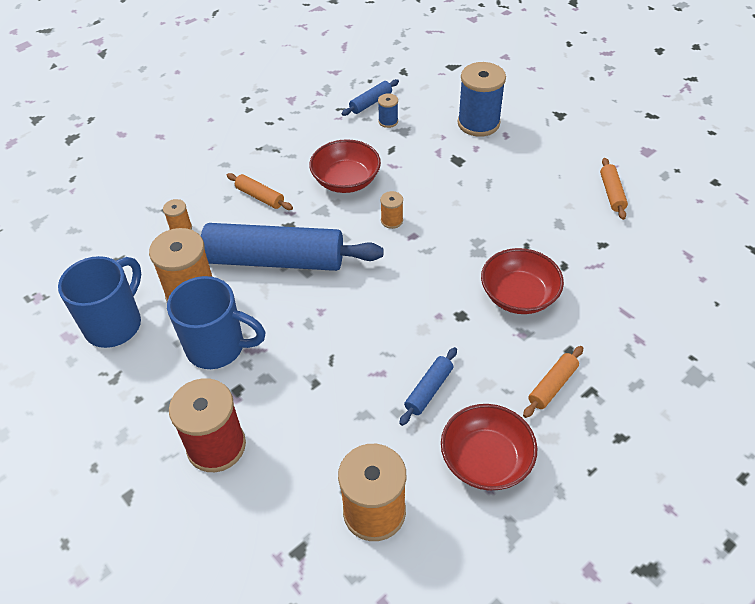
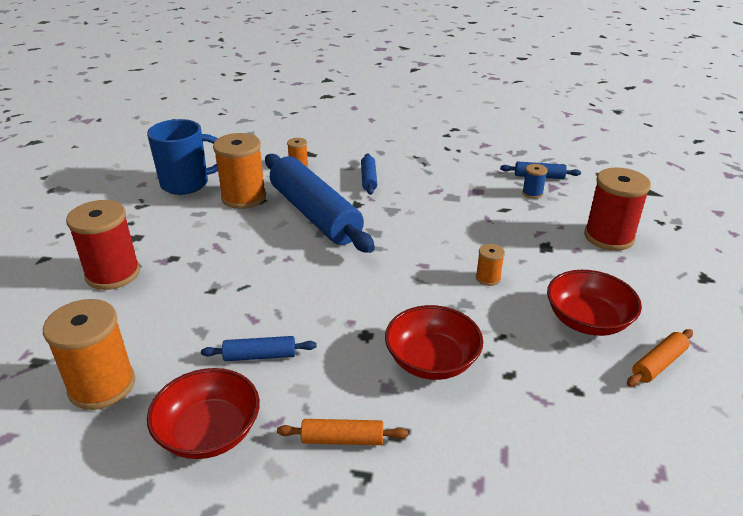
camera: 50 degrees right, 15 degrees down
blue mug [167,276,266,369] -> none
orange rolling pin [227,173,293,210] -> blue rolling pin [361,153,377,195]
red bowl [309,139,381,193] -> red bowl moved to [547,270,642,336]
orange spool [380,191,403,229] -> orange spool moved to [476,244,505,286]
blue spool [458,62,506,137] -> red spool [584,167,651,251]

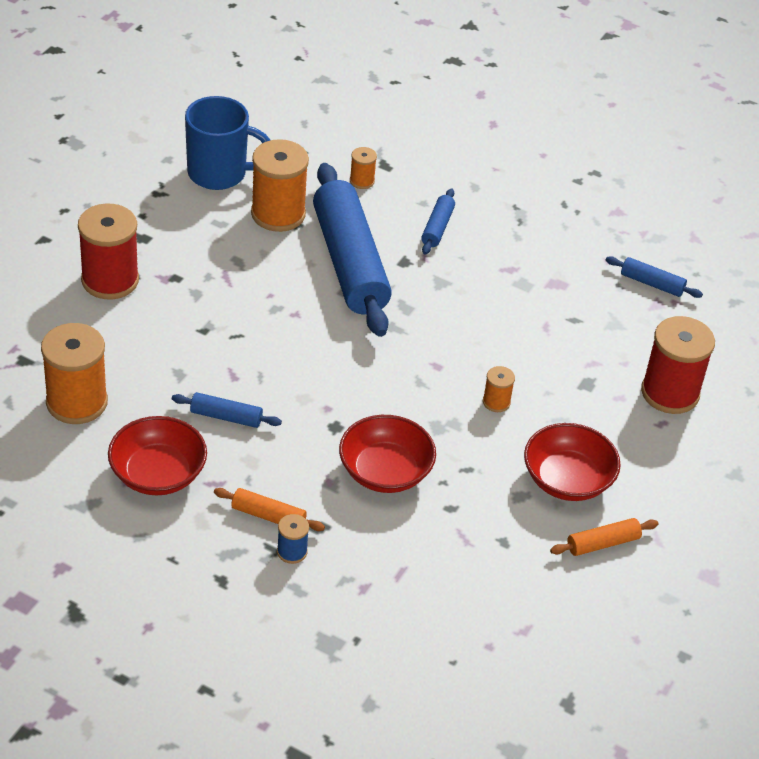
camera: 15 degrees right, 10 degrees up
blue spool [522,164,548,199] -> blue spool moved to [277,514,309,564]

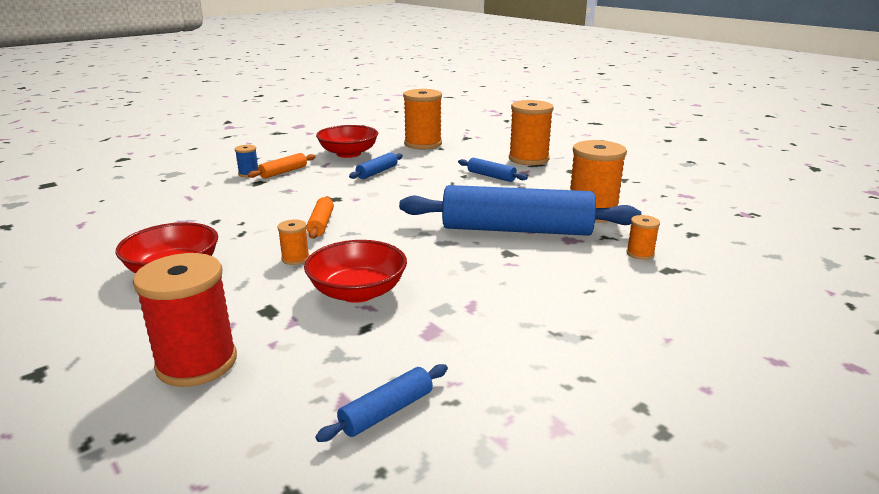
camera: 115 degrees right, 20 degrees down
red spool [78,204,139,299] -> orange spool [509,100,554,165]
blue mug [185,96,270,190] -> none
red bowl [339,415,436,493] -> red bowl moved to [304,240,407,303]
blue rolling pin [421,188,455,255] -> blue rolling pin moved to [458,158,528,182]
orange rolling pin [550,518,658,556] -> orange rolling pin moved to [306,196,334,239]

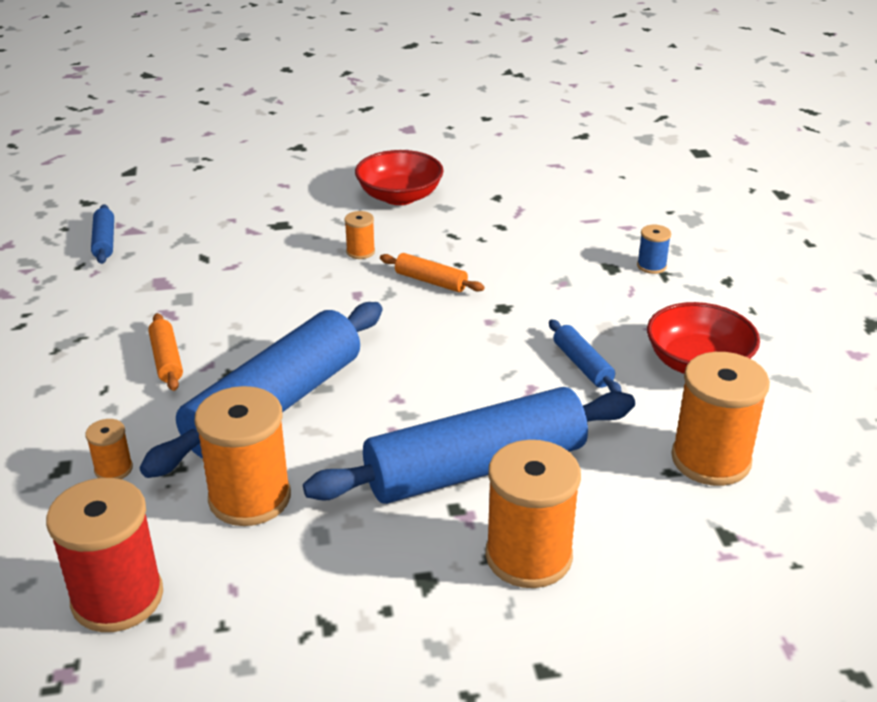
camera: 120 degrees right, 10 degrees up
red spool [133,253,237,387] -> red spool moved to [46,478,163,632]
orange rolling pin [248,153,316,179] -> orange rolling pin moved to [148,313,183,391]
red bowl [304,240,407,303] -> none
blue rolling pin [458,158,528,182] -> blue rolling pin [303,387,635,504], size x2.39

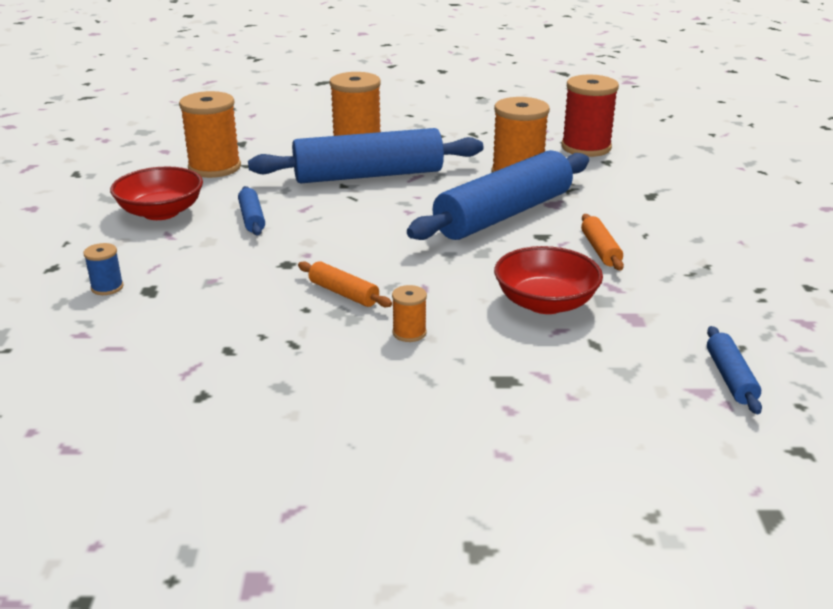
camera: 170 degrees left, 5 degrees down
orange spool [85,419,133,479] -> none
red bowl [355,150,444,205] -> red bowl moved to [494,246,603,314]

